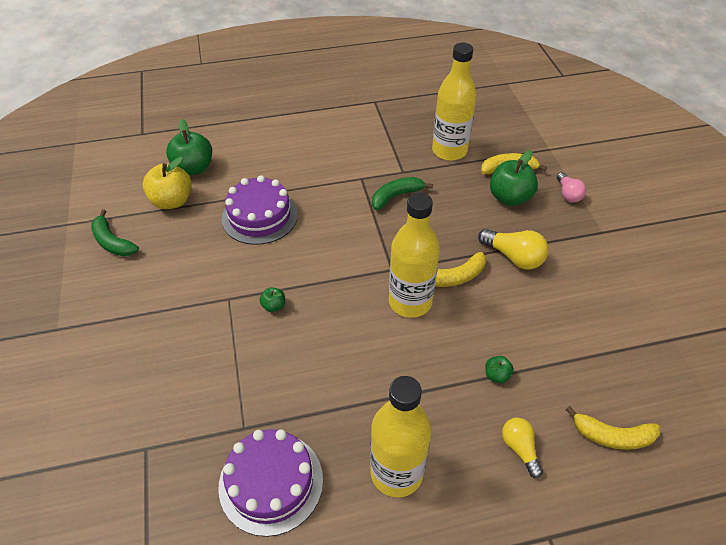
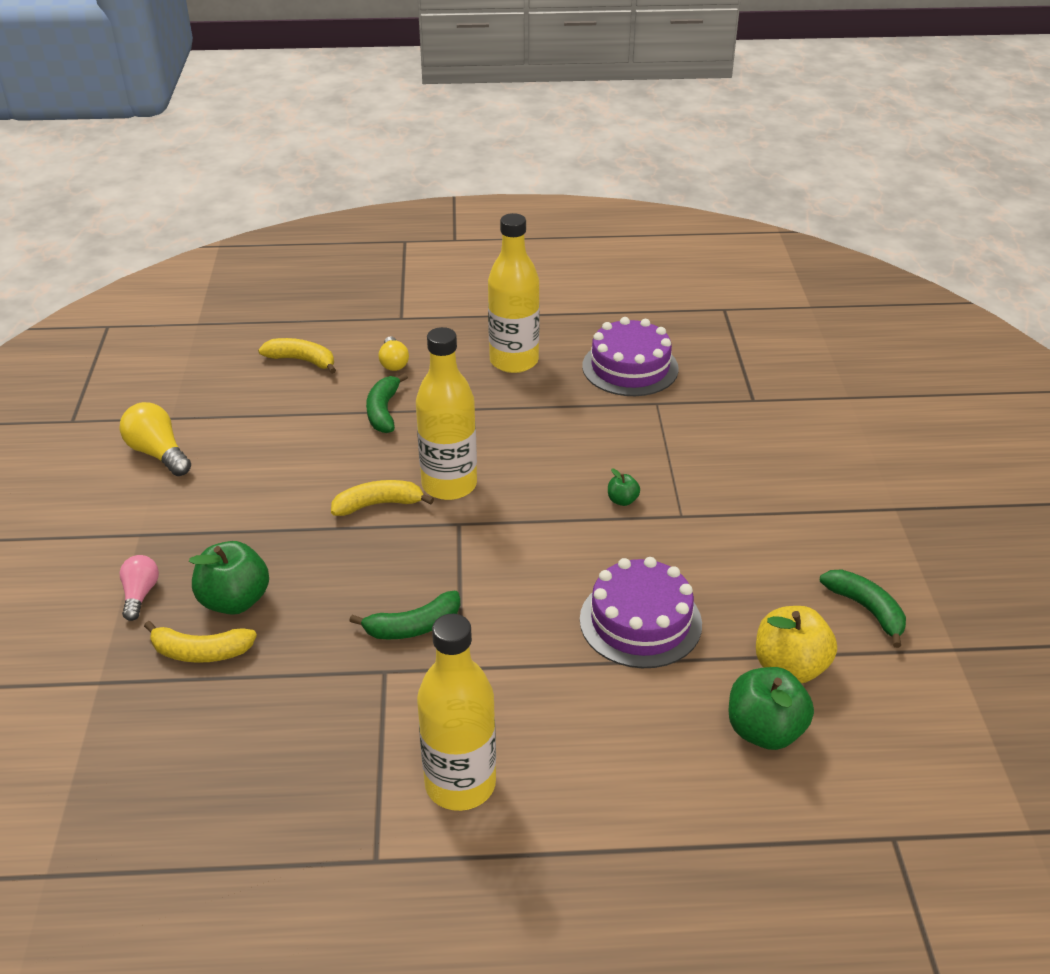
camera: 170 degrees left, 10 degrees down
yellow bottle [432,43,477,161] -> yellow bottle moved to [417,614,496,811]
yellow light bulb [478,229,548,270] -> yellow light bulb moved to [120,402,191,476]
green apple [485,356,514,383] -> green banana [366,373,408,433]

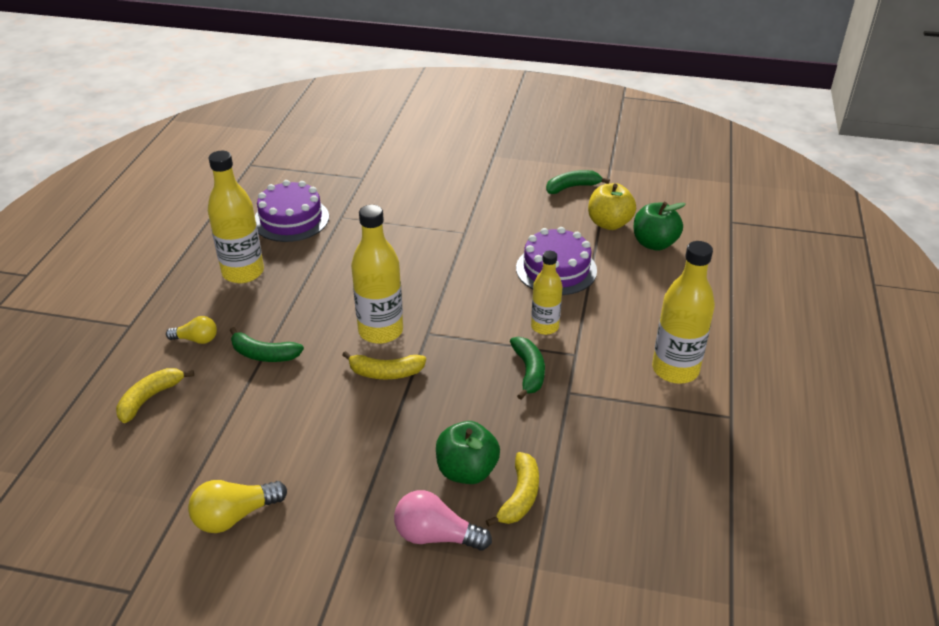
camera: 75 degrees left, 0 degrees up
pink light bulb [120,555,159,621] -> pink light bulb [394,490,492,551], size x1.52
yellow banana [331,480,434,516] -> yellow banana turned 90 degrees counterclockwise [342,351,426,379]
green apple [608,468,640,506] -> none
none -> yellow bottle [531,251,562,335]

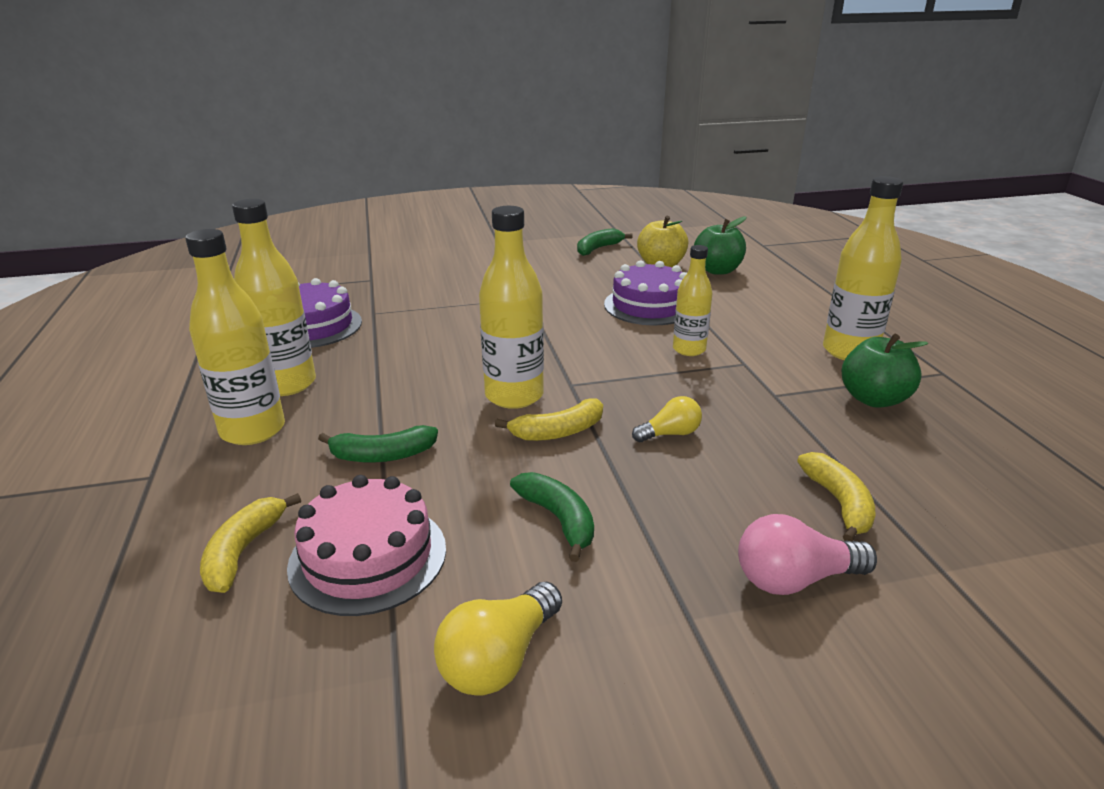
camera: 25 degrees left, 10 degrees down
yellow light bulb [166,316,217,344] -> yellow light bulb moved to [632,396,702,442]
green apple [436,421,500,484] -> green apple moved to [841,334,928,408]
green banana [510,337,545,400] -> green banana moved to [510,472,594,562]
none -> yellow bottle [185,229,285,445]
none -> pink cake [287,475,446,616]

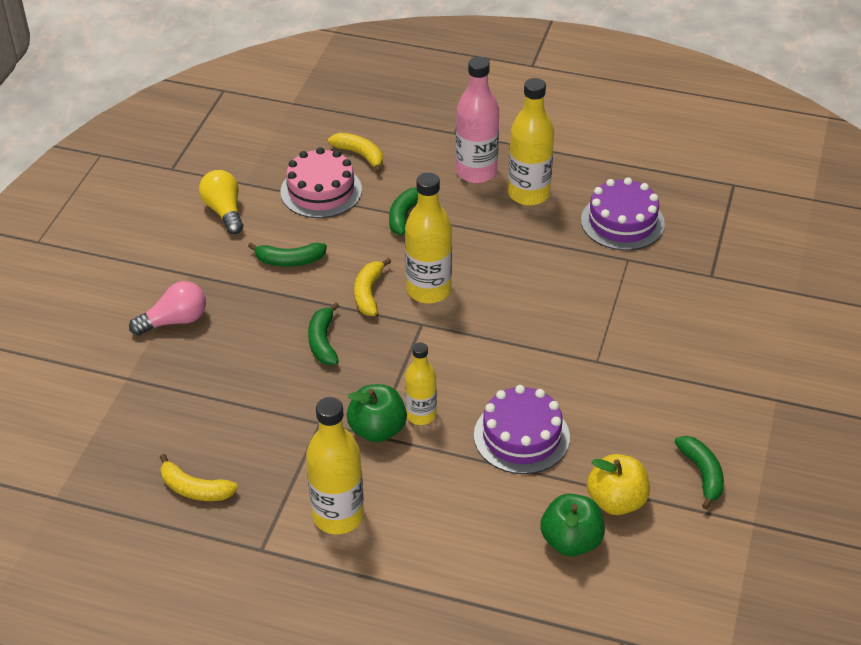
camera: 120 degrees right, 15 degrees up
yellow bottle [185,229,285,445] -> pink bottle [456,57,499,183]
yellow light bulb [632,396,702,442] -> green banana [308,302,339,365]
pink light bulb [738,514,877,595] -> pink light bulb turned 45 degrees clockwise [129,281,206,336]
yellow banana [797,452,875,542] -> yellow banana moved to [160,454,238,501]
green apple [841,334,928,408] -> green apple moved to [347,384,407,442]

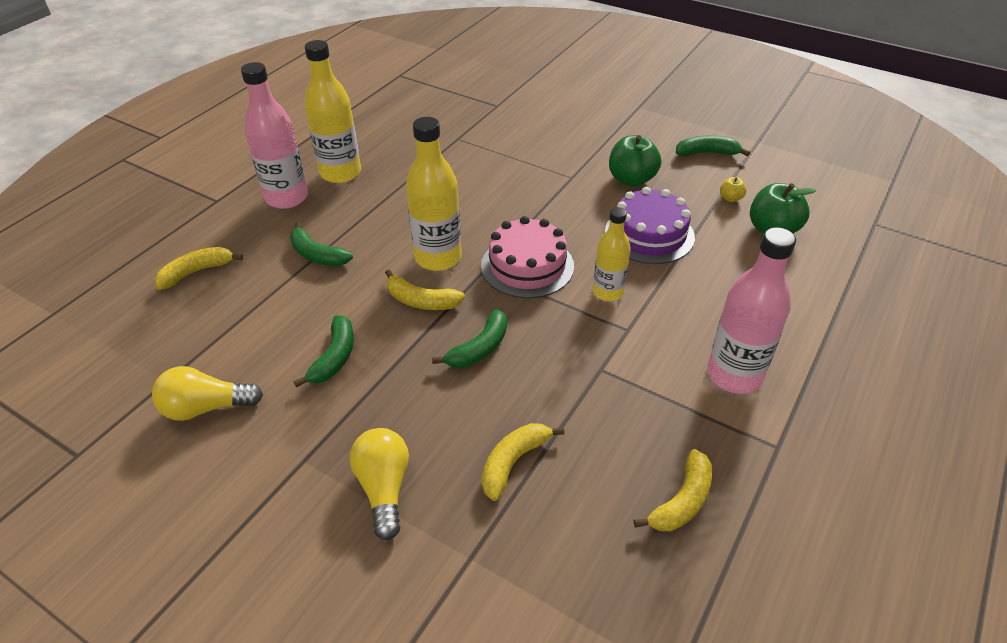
camera: 75 degrees left, 0 degrees up
pink light bulb [129,281,206,336] -> yellow light bulb [350,428,409,540]
pink cake [280,147,362,218] -> pink cake moved to [481,216,574,298]
yellow bottle [306,397,364,534] -> pink bottle [707,227,796,394]
green banana [308,302,339,365] -> green banana turned 60 degrees counterclockwise [432,309,507,368]
green apple [347,384,407,442] -> green apple moved to [609,135,661,187]
purple cake [581,177,665,250] -> none
yellow apple [587,454,650,515] -> yellow apple [720,177,746,202], size x0.48
none -> yellow banana [482,423,565,501]

